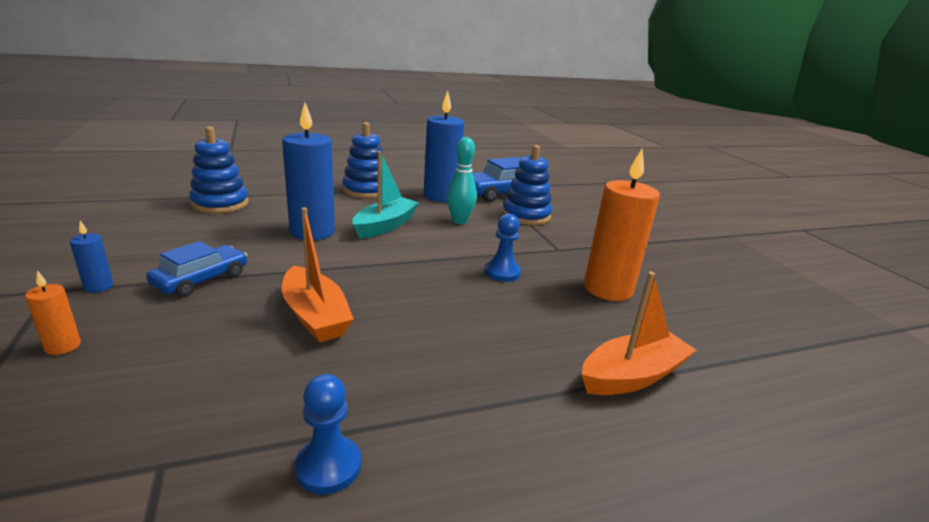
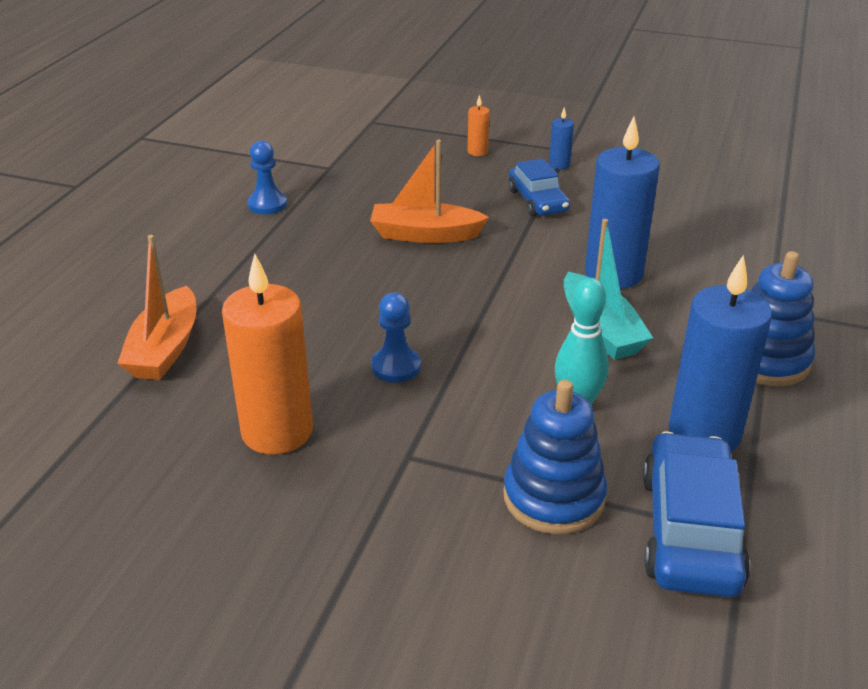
camera: 130 degrees right, 10 degrees up
blue stacking toy [189,126,249,213] -> none

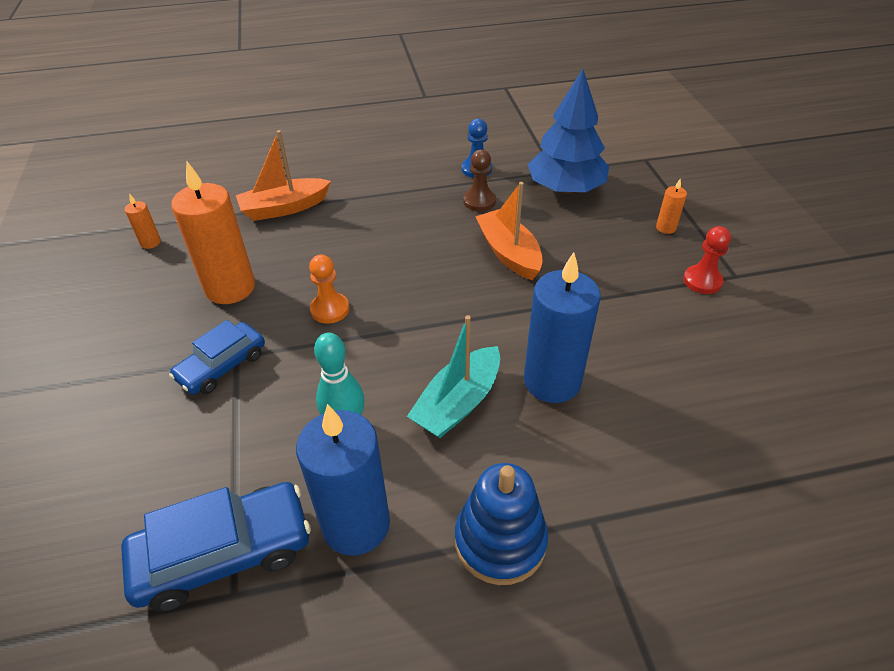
camera: 60 degrees right, 10 degrees up
blue pawn [371,292,421,383] -> orange pawn [309,255,349,324]
blue stacking toy [503,380,607,534] -> none
blue car [509,159,570,216] -> blue car moved to [169,320,265,395]
blue candle [549,107,574,169] -> red pawn [683,226,731,294]
none -> orange candle [125,194,161,249]
none -> brown pawn [464,149,496,211]
none -> blue tree [527,69,609,194]

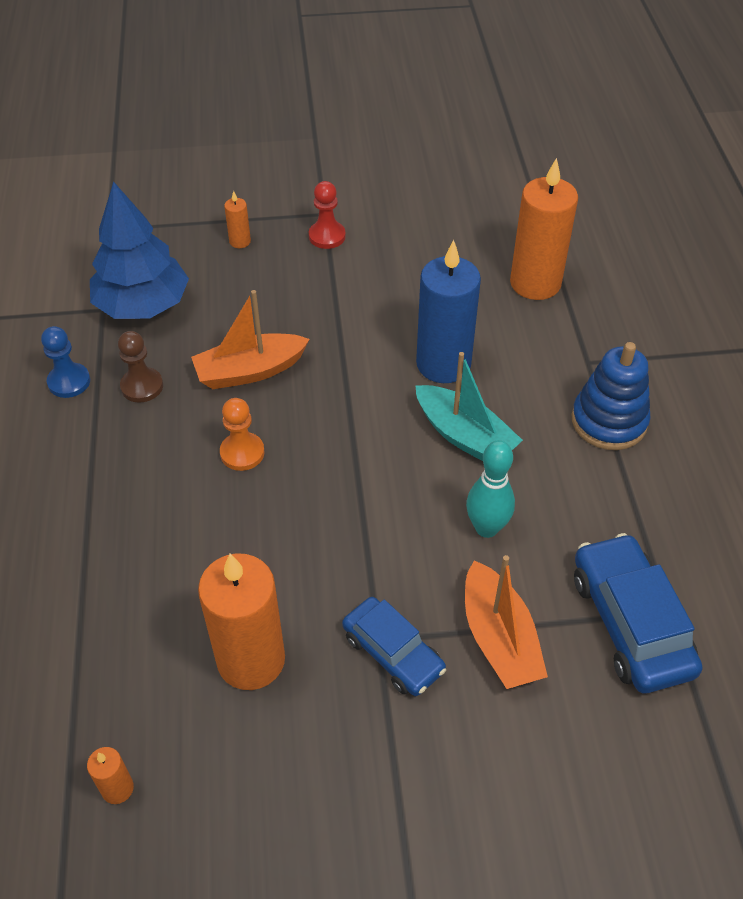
camera: 85 degrees left, 5 degrees up
orange boat [236,130,331,221] -> orange boat moved to [465,555,548,689]
blue candle [296,404,390,556] -> none
orange pawn [309,255,349,324] -> orange pawn moved to [220,398,264,471]
none -> orange candle [510,158,578,300]

